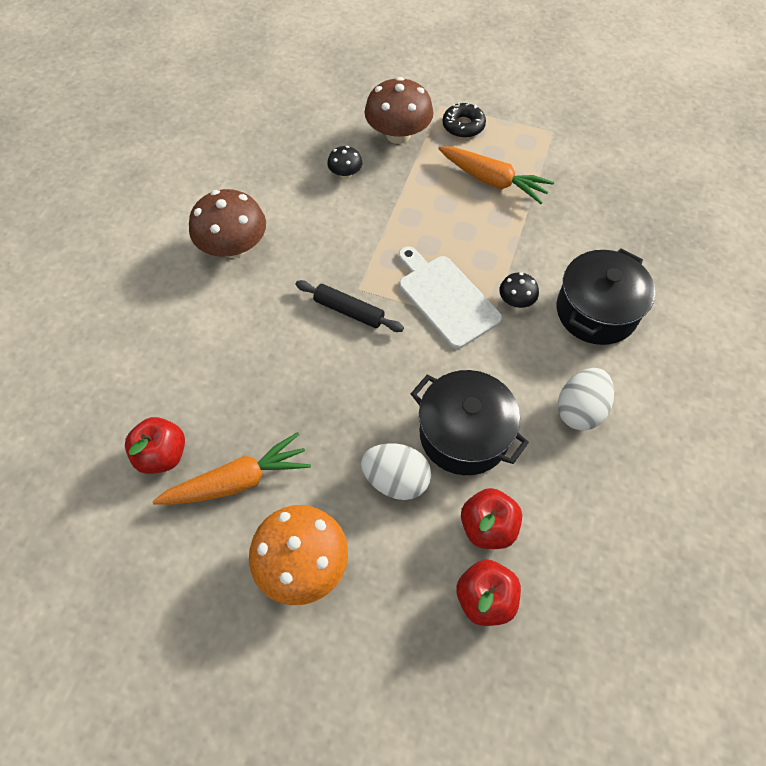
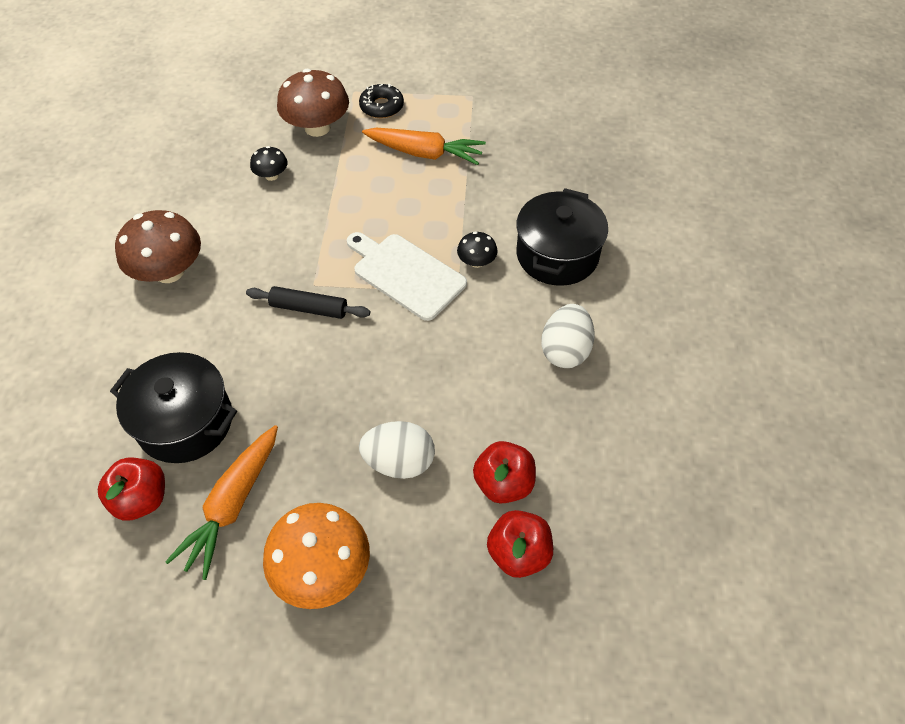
camera: 15 degrees left, 5 degrees down
orange carrot [153,432,311,505] -> orange carrot turned 150 degrees clockwise [165,425,278,580]
black pot [411,370,529,475] -> black pot moved to [110,352,237,463]

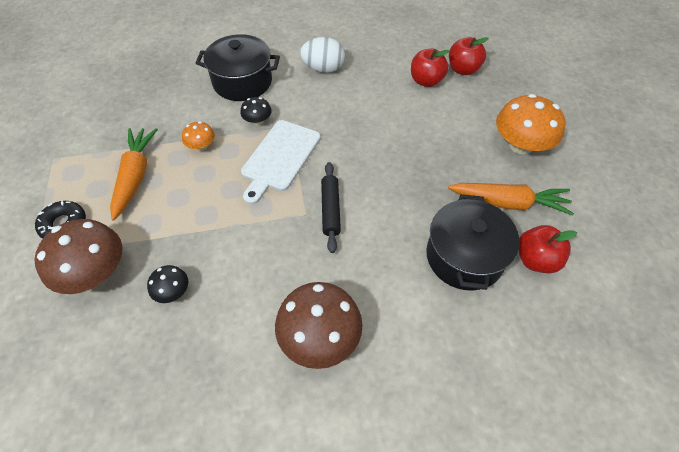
camera: 105 degrees left, 0 degrees up
white egg [359,421,435,479] -> none
none -> orange mushroom [182,121,215,151]

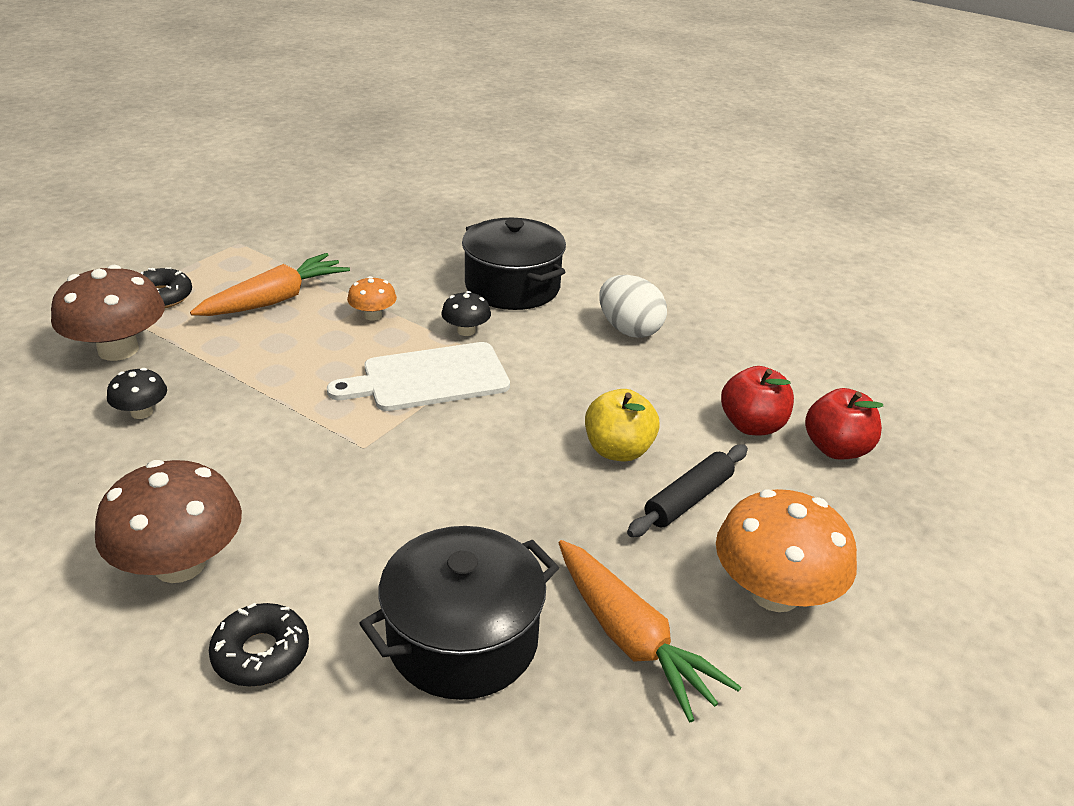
camera: 45 degrees right, 20 degrees down
black rolling pin [321,162,341,253] -> black rolling pin moved to [627,444,748,537]
red apple [518,225,577,273] -> none
none -> black donut [209,603,309,686]
none -> yellow apple [585,389,660,462]

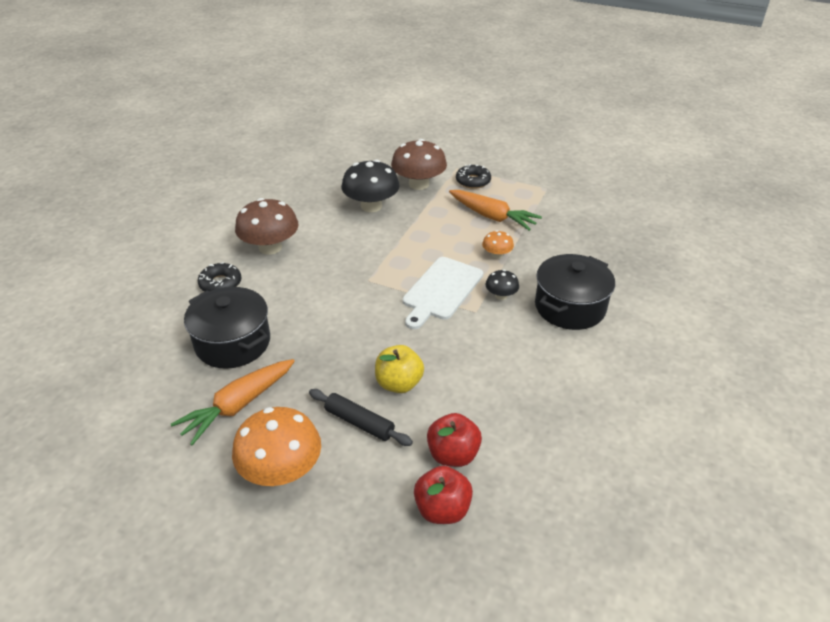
camera: 80 degrees right, 5 degrees up
black mushroom [107,368,167,419] -> black mushroom [341,160,400,212], size x2.00
white cutting board [327,342,510,411] -> white cutting board turned 120 degrees counterclockwise [403,257,483,329]
white egg [599,275,667,338] -> none

